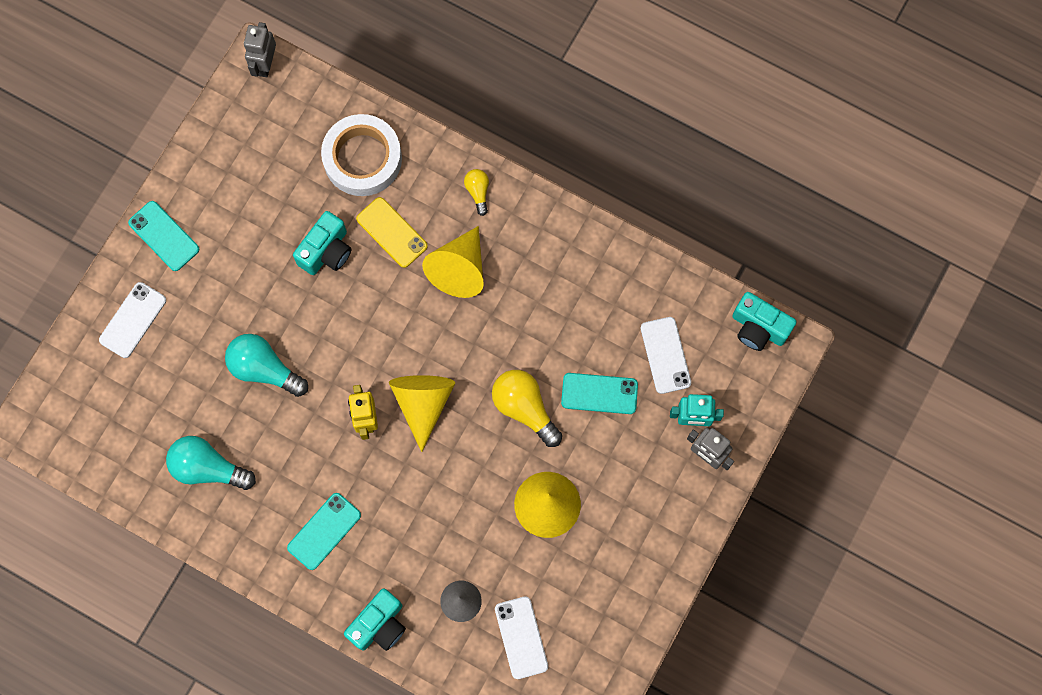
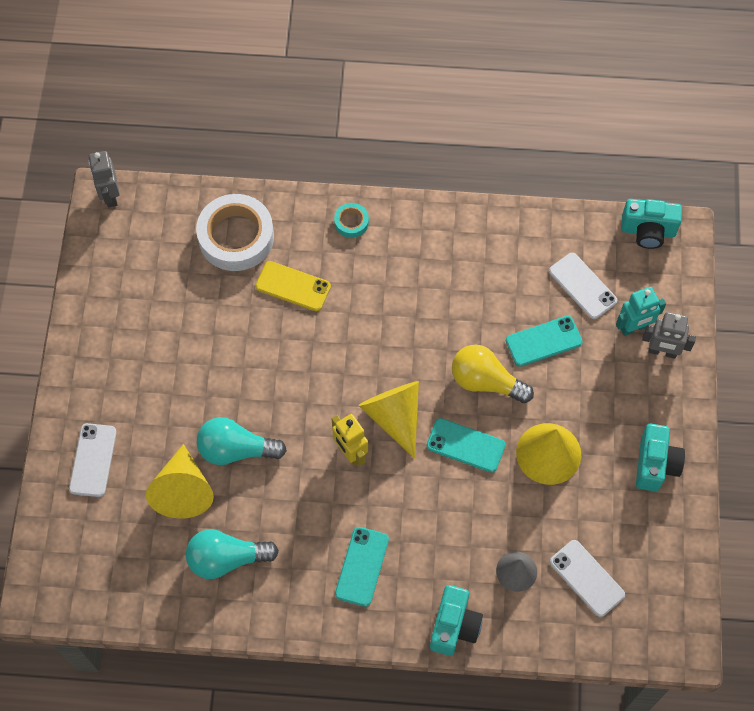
camera: 25 degrees left, 10 degrees down
turquoise phone [128,201,199,271] -> turquoise phone moved to [427,418,506,473]
turquoise camera [293,211,351,275] -> turquoise camera moved to [636,424,685,491]
yellow cone [422,226,484,298] -> yellow cone moved to [146,444,214,519]
yellow light bulb [464,169,489,216] -> turquoise tape [334,203,369,238]

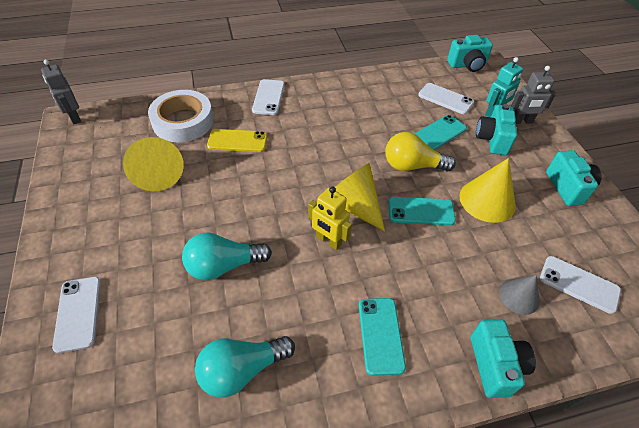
camera: 20 degrees left, 15 degrees down
yellow cone [146,444,214,519] -> yellow cone moved to [123,137,184,191]
turquoise tape [334,203,369,238] -> white phone [252,79,284,115]
none -> turquoise camera [476,104,517,155]

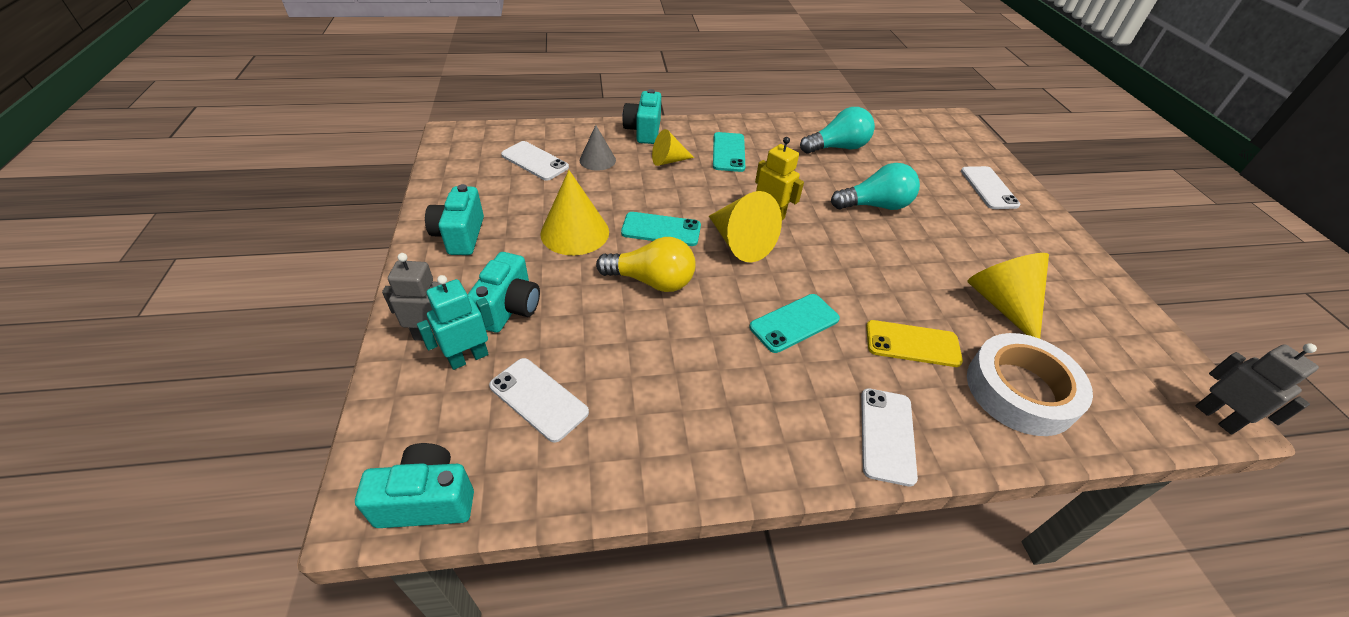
camera: 175 degrees left, 5 degrees down
turquoise phone [414,115,467,150] -> turquoise phone moved to [749,294,840,353]
none -> yellow cone [652,129,694,166]

